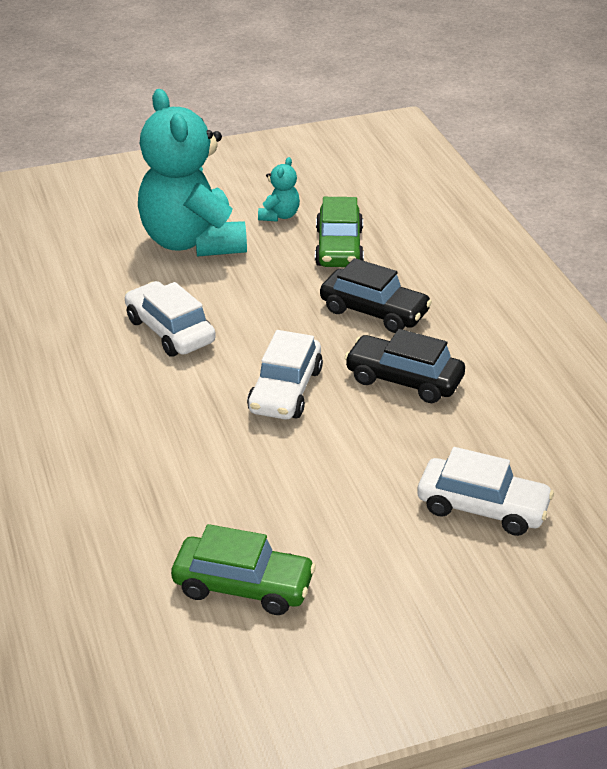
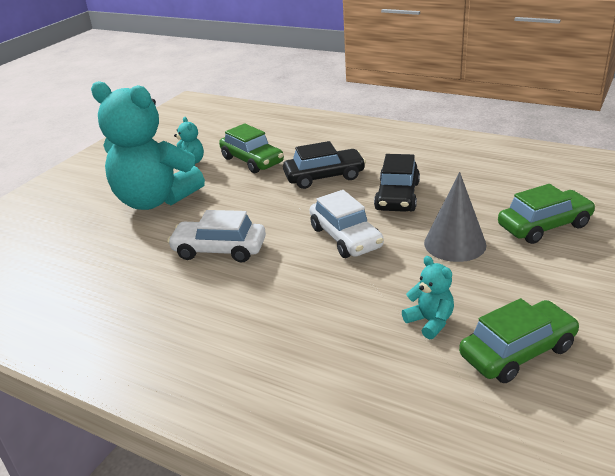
camera: 40 degrees left, 5 degrees down
black car [344,329,465,403] -> black car turned 60 degrees counterclockwise [374,154,420,212]
white car [417,447,554,536] -> green car [498,184,596,244]
none -> turquoise teddy bear [402,256,454,339]
none -> grey cone [424,172,487,262]

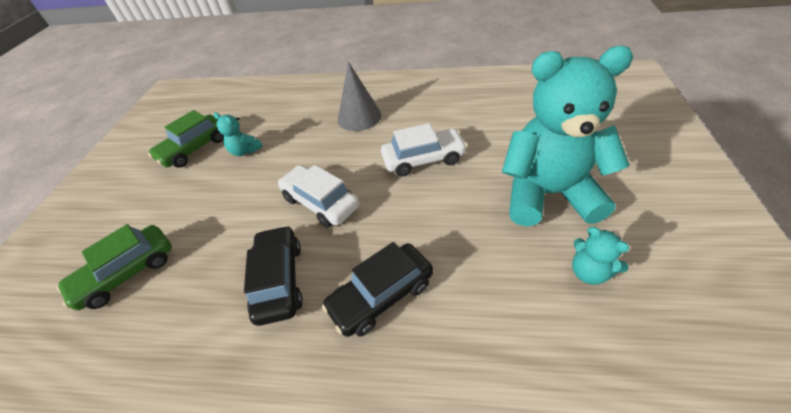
camera: 160 degrees right, 15 degrees up
green car [219,124,284,173] -> none
grey cone [424,172,487,262] -> grey cone moved to [338,62,381,131]

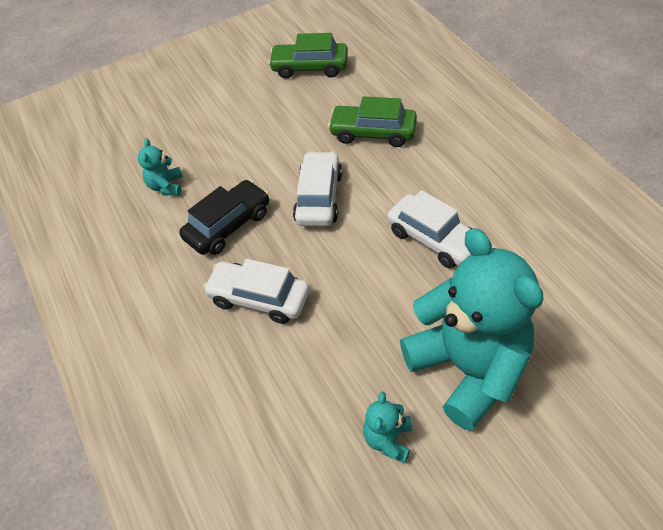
camera: 55 degrees right, 5 degrees up
green car [56,224,172,310] -> green car moved to [328,96,417,147]
turquoise teddy bear [214,113,263,156] -> turquoise teddy bear moved to [138,138,183,196]
black car [322,242,433,337] -> white car [203,259,310,324]
grey cone [338,62,381,131] -> none

